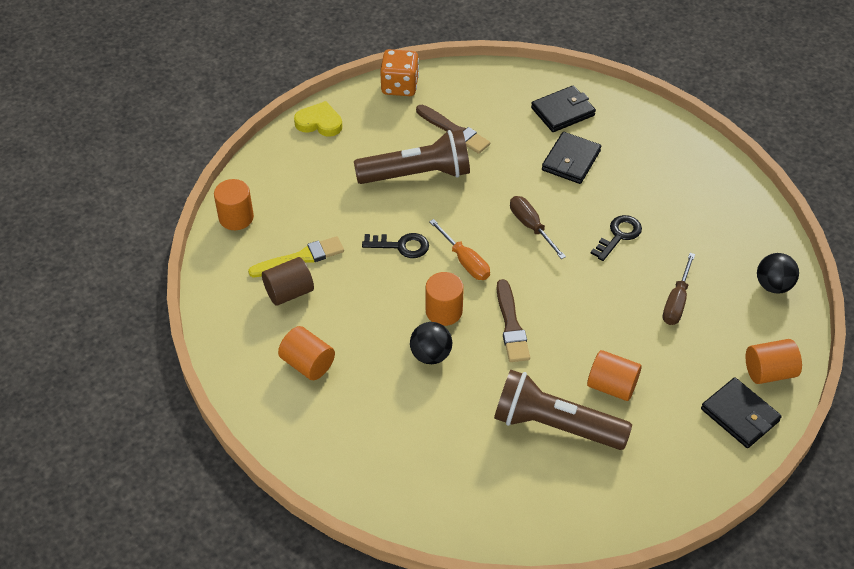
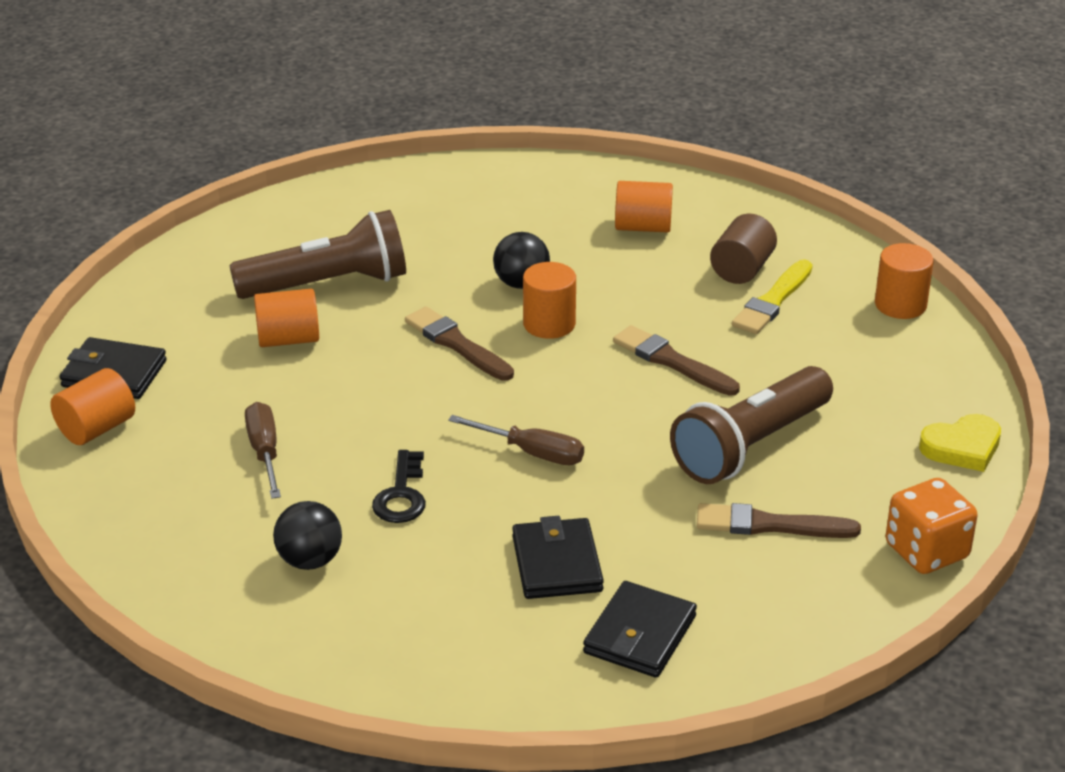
camera: 145 degrees right, 15 degrees down
black key [362,233,429,258] -> brown brush [613,325,740,396]
orange screwdriver [429,219,490,280] -> none
black ball [757,253,799,294] -> black ball moved to [273,501,342,570]

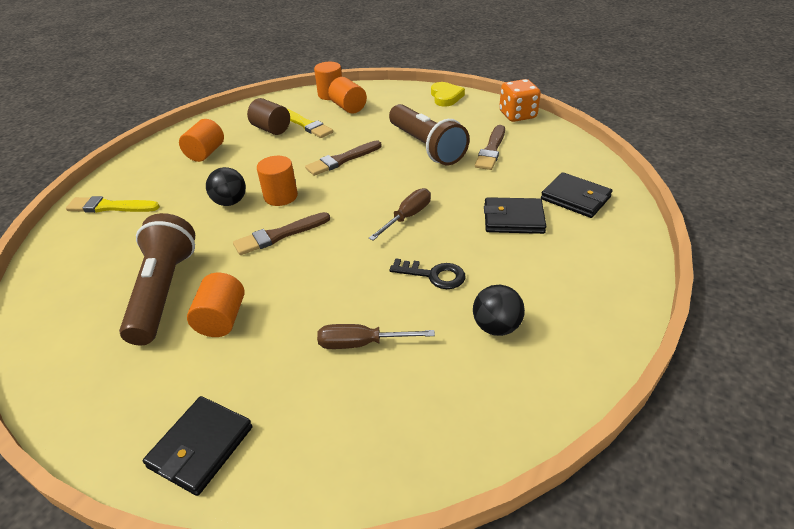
camera: 75 degrees left, 5 degrees up
orange cylinder [50,368,135,445] -> orange cylinder moved to [328,77,367,114]
none -> yellow brush [66,196,160,213]

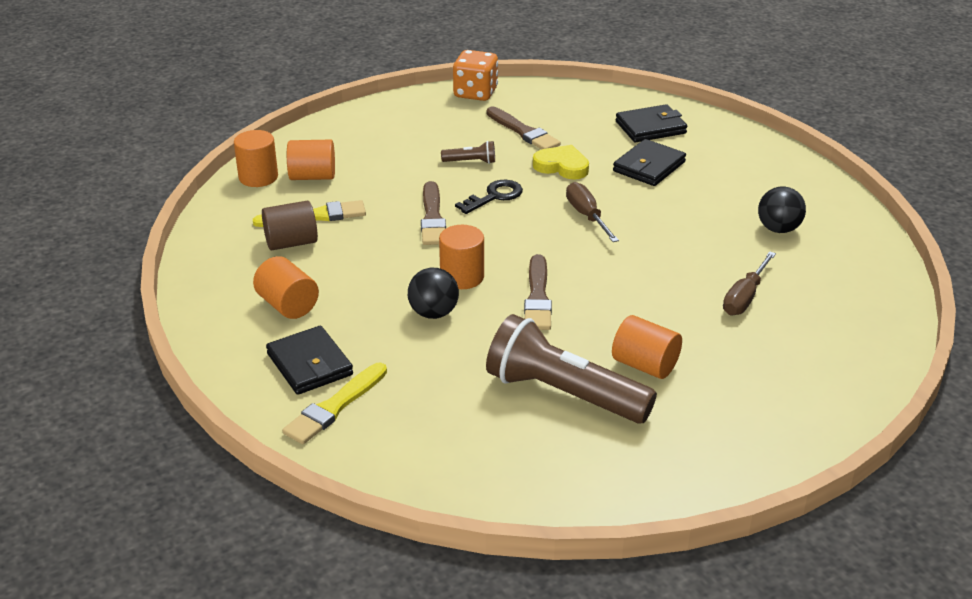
camera: 60 degrees left, 5 degrees down
black wallet [143,396,252,496] -> black wallet moved to [266,326,353,395]
brown flashlight [389,104,470,165] -> brown flashlight [441,141,495,164], size x0.42
black key [389,258,465,289] -> black key moved to [455,180,523,214]
yellow heart [431,82,465,106] -> yellow heart moved to [533,145,589,180]

